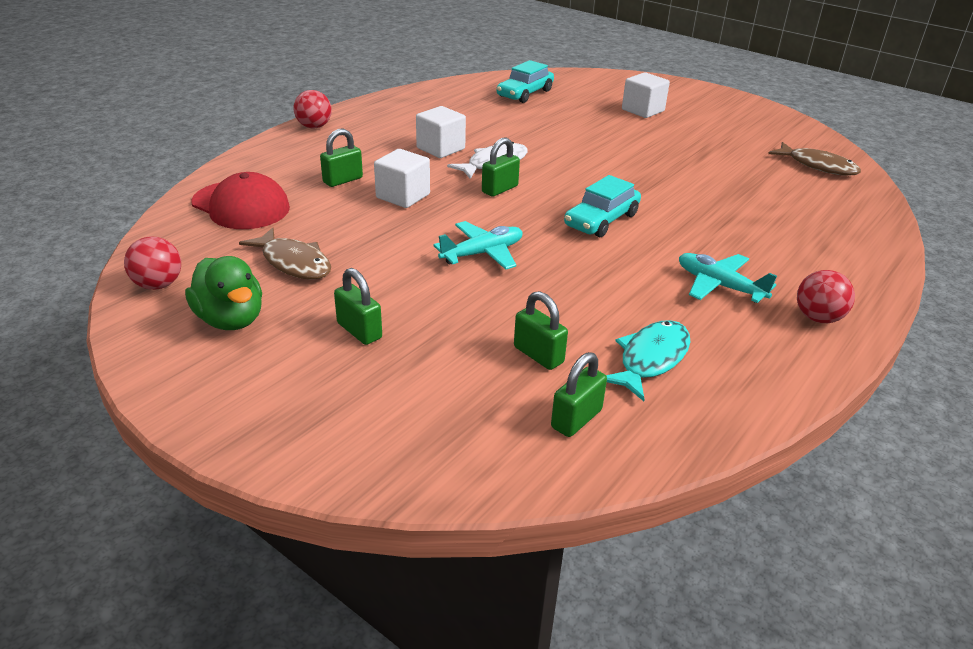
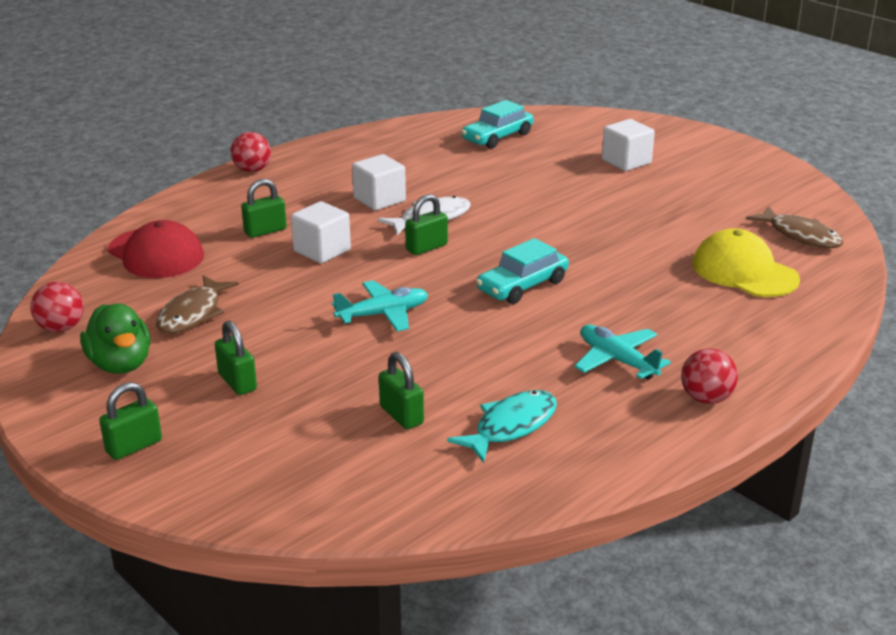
camera: 10 degrees right, 5 degrees down
brown fish [239,228,331,279] -> brown fish turned 60 degrees clockwise [156,275,239,334]
green padlock [551,352,607,437] -> green padlock moved to [99,382,162,460]
none -> yellow cap [693,228,800,297]

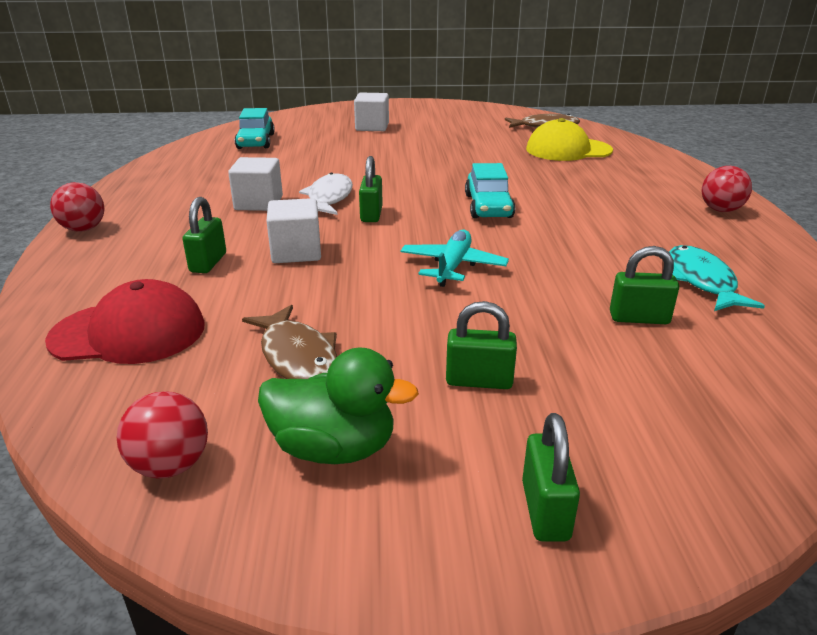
camera: 50 degrees left, 0 degrees up
turquoise plane [575,324,671,380] -> none

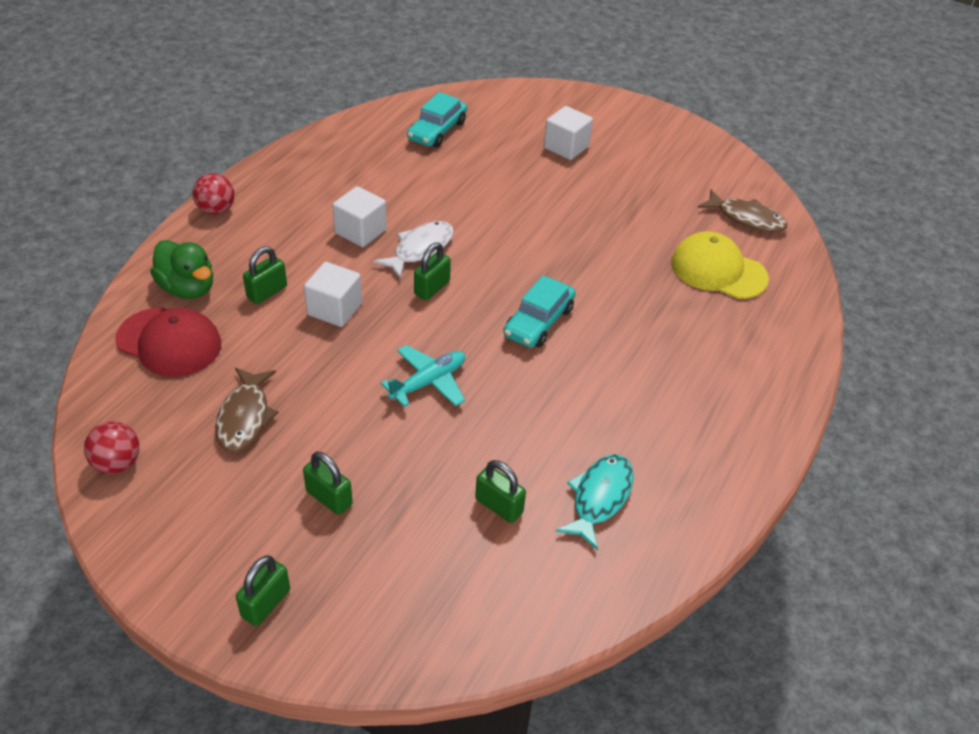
camera: 30 degrees right, 15 degrees up
green duck [258,348,419,464] -> green duck moved to [150,240,213,299]
red ball [701,166,752,212] -> none

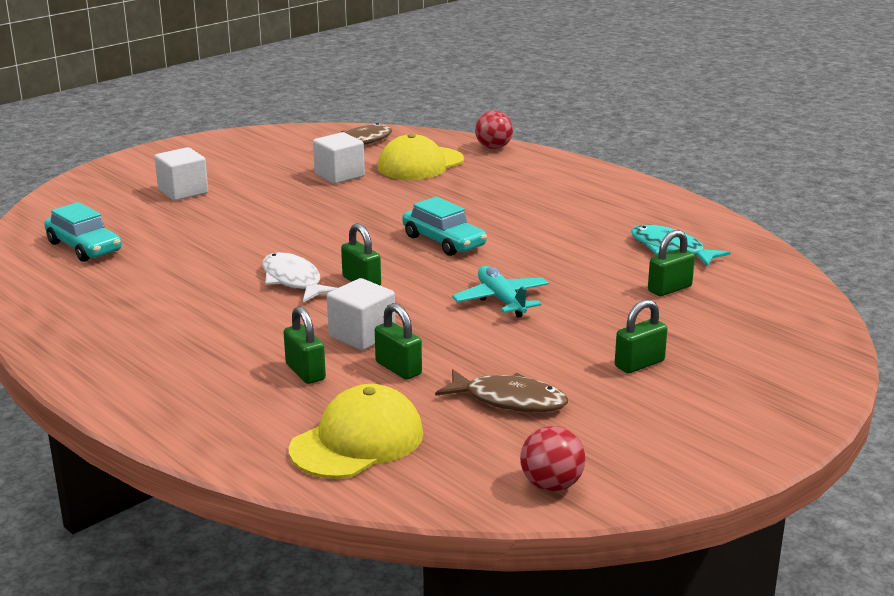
camera: 70 degrees left, 20 degrees down
red cap [115,307,221,377] -> yellow cap [289,384,423,479]
green duck [150,240,213,299] -> none
red ball [192,173,235,215] -> red ball moved to [475,110,513,149]
green padlock [236,555,290,626] -> green padlock moved to [375,303,422,380]
white cube [332,186,387,247] -> white cube moved to [313,132,365,184]

